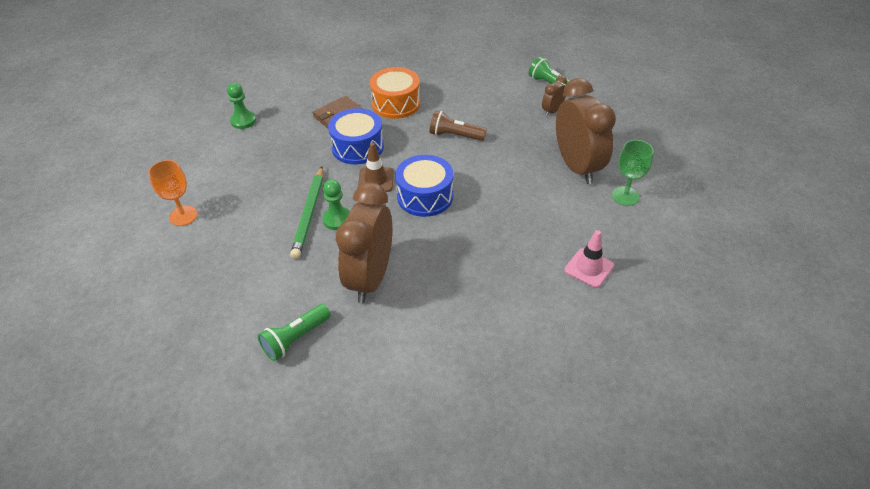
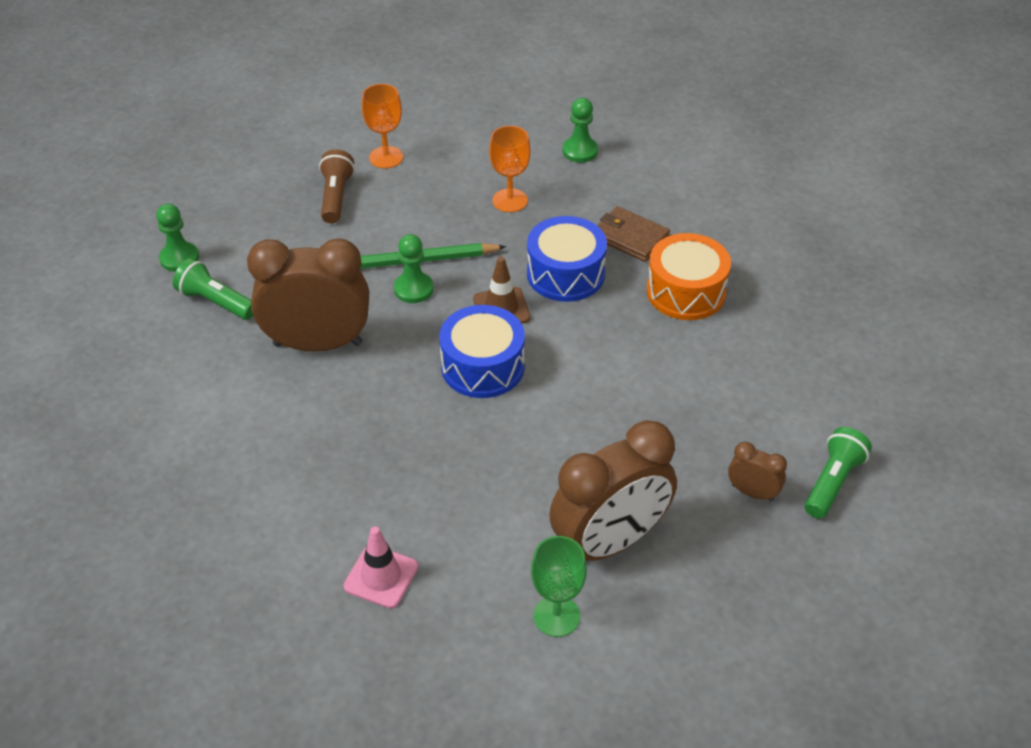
camera: 75 degrees right, 0 degrees up
brown flashlight [430,111,487,141] -> brown flashlight moved to [319,149,355,223]
none -> green pawn [156,204,199,272]
none -> orange goblet [489,126,531,212]

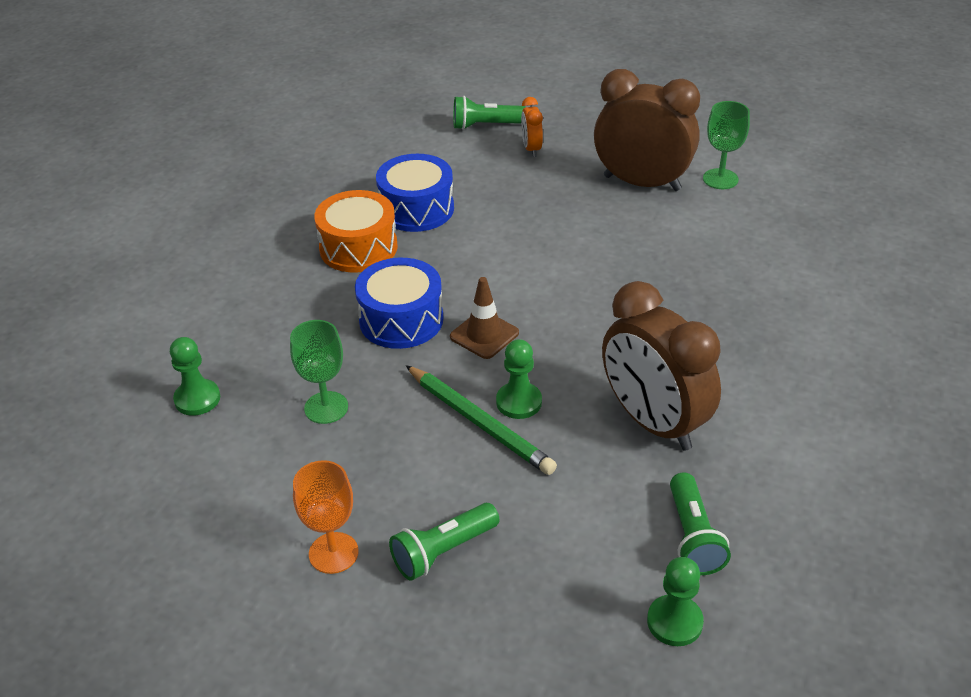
camera: 125 degrees left, 5 degrees down
brown flashlight [319,149,355,223] -> green flashlight [389,503,499,581]
pink traffic cone [343,526,418,608] -> none
blue drum [439,305,525,398] -> blue drum moved to [376,154,454,232]
orange goblet [489,126,531,212] -> green goblet [290,320,348,424]
brown wallet [597,206,670,262] -> none
brown clock [728,442,787,502] -> orange clock [521,97,543,157]

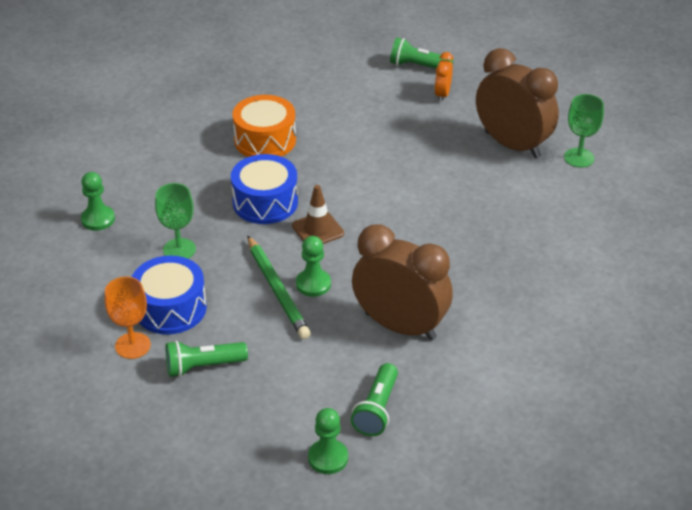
camera: 20 degrees right, 0 degrees up
blue drum [376,154,454,232] -> blue drum moved to [132,255,207,335]
brown clock [602,281,721,451] -> brown clock turned 135 degrees clockwise [352,224,453,340]

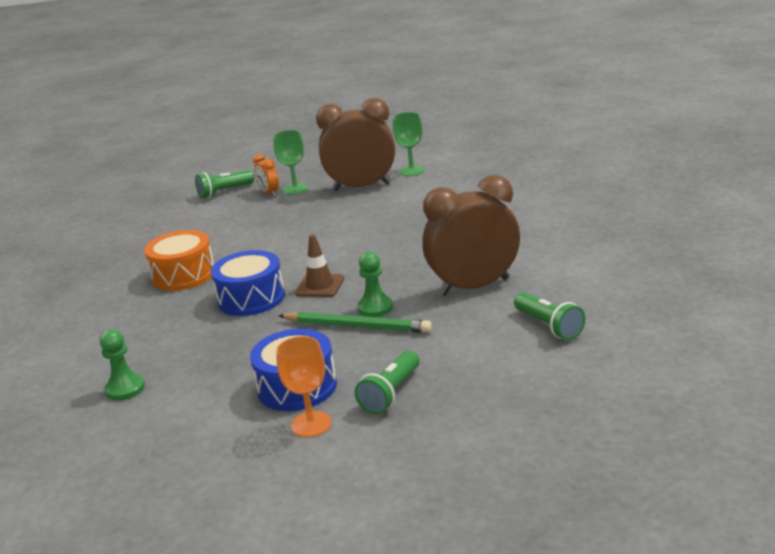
camera: 45 degrees left, 15 degrees down
green goblet [155,183,196,259] -> green goblet moved to [273,130,308,195]
green pawn [308,408,348,474] -> none

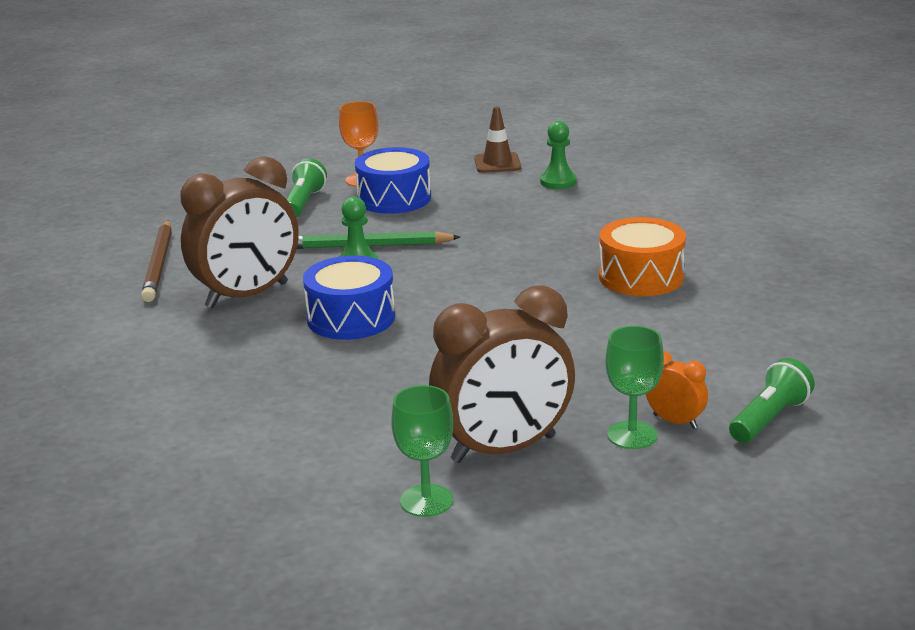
camera: 160 degrees right, 0 degrees up
blue drum [211,250,285,316] -> blue drum moved to [303,256,395,340]
brown traffic cone [295,234,344,297] -> brown traffic cone moved to [474,106,521,173]
green flashlight [514,292,585,340] -> brown pencil [141,220,172,302]

